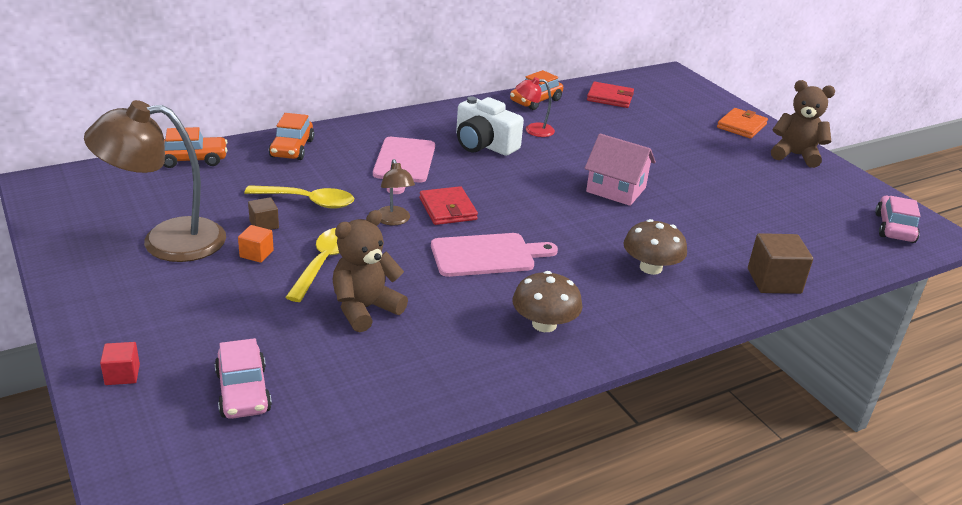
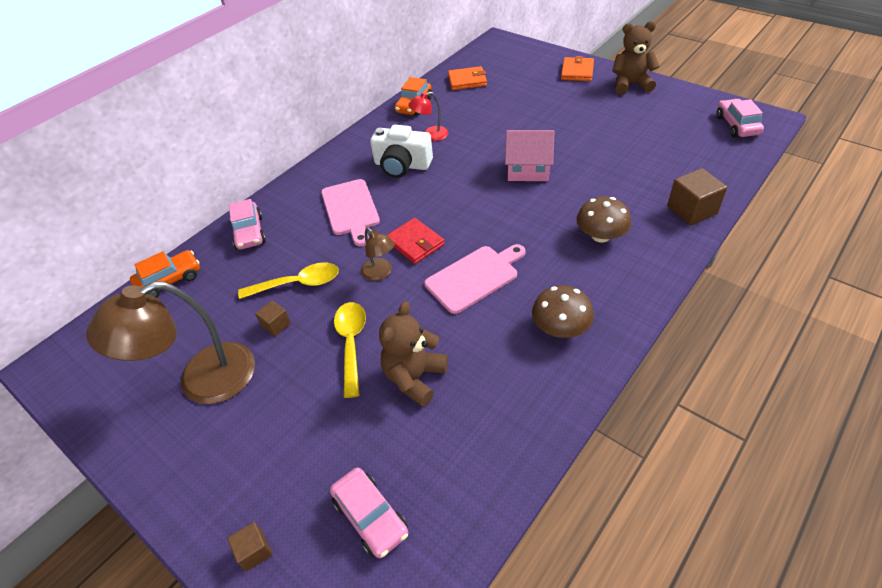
camera: 15 degrees left, 15 degrees up
red cube [100,342,140,385] -> brown cube [227,522,273,571]
orange cube [238,225,274,263] -> none
orange car [269,113,314,160] -> pink car [229,199,266,250]
red wallet [587,82,634,108] -> orange wallet [448,66,487,90]

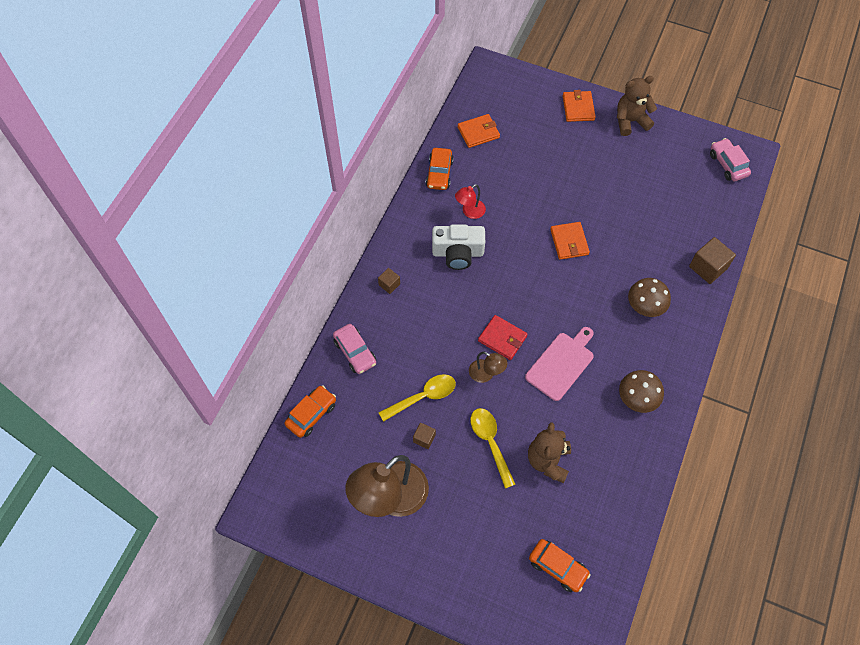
camera: 20 degrees left, 15 degrees up
brown cube [227,522,273,571] -> brown cube moved to [378,268,400,294]
pink cutting board [321,179,380,246] -> none
pink car [330,467,408,558] -> orange car [529,539,590,592]
pink house [505,130,555,181] -> orange wallet [550,222,590,260]

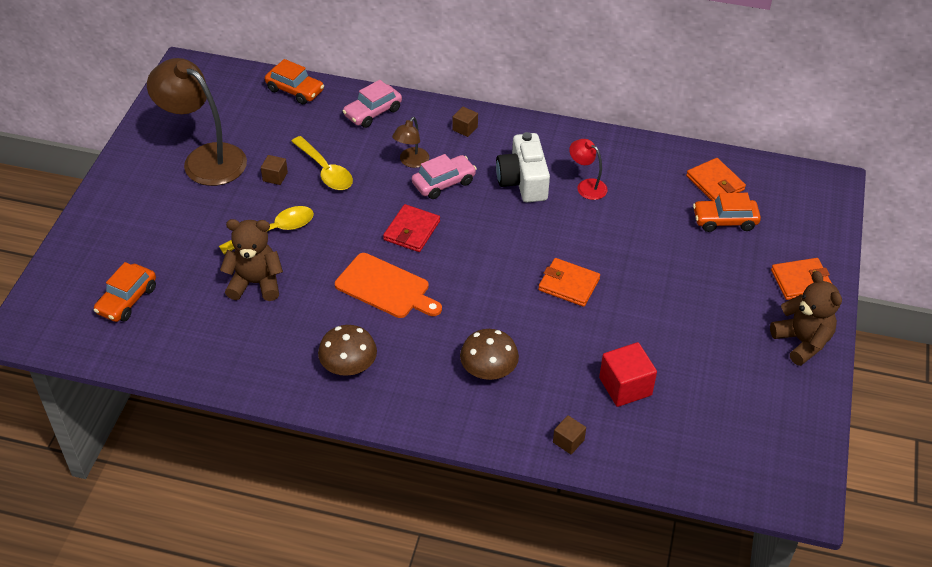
camera: 80 degrees right, 15 degrees down
orange car [426,148,454,190] -> orange car moved to [693,193,761,232]
brown lamp [469,351,507,383] -> brown lamp moved to [392,117,429,168]
pink cutting board [525,327,594,401] -> orange cutting board [335,253,442,318]
orange wallet [550,222,590,260] -> orange wallet turned 45 degrees clockwise [538,258,600,307]
brown cube [689,237,736,284] -> brown cube [553,415,586,454], size x0.56
pink car [710,138,751,181] -> pink car moved to [412,154,477,199]
none -> red cube [599,342,657,407]

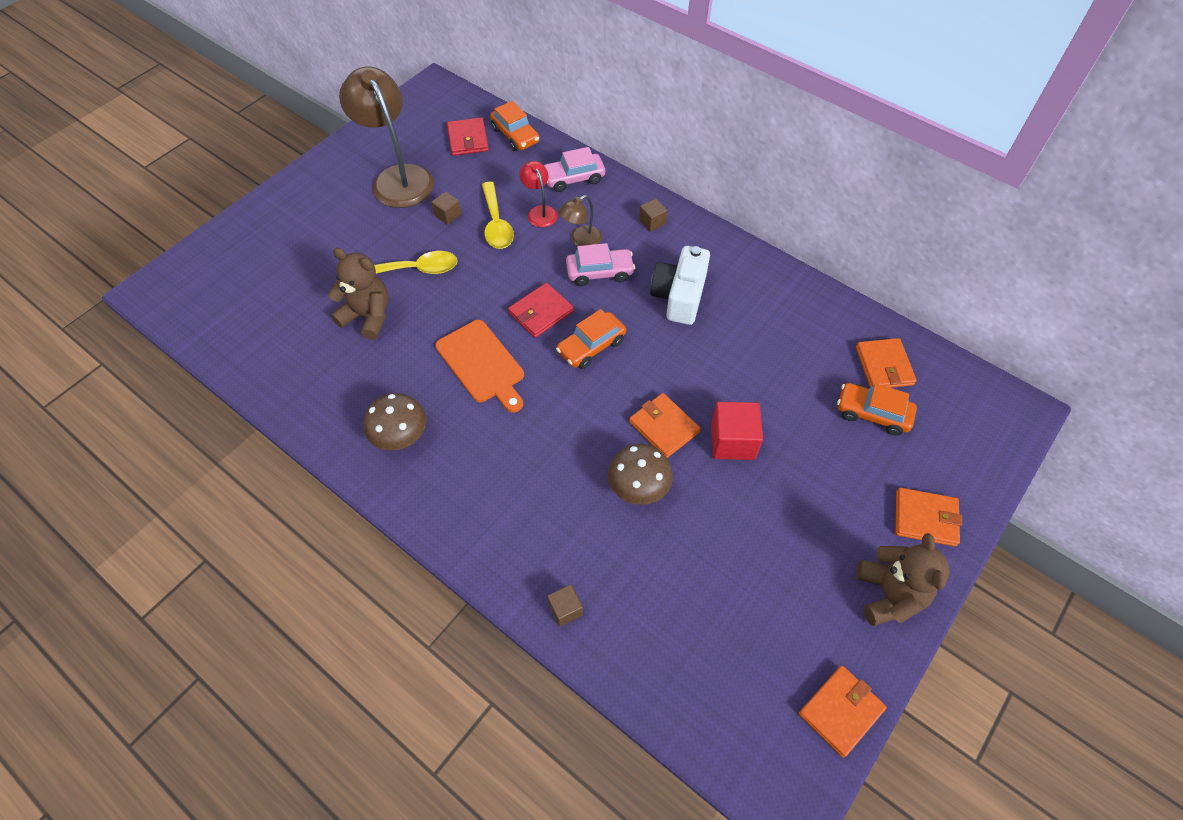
camera: 25 degrees right, 10 degrees up
orange car [94,262,156,322] -> orange car moved to [556,309,626,369]
brown mushroom [460,329,519,380] -> brown mushroom moved to [608,444,673,505]
red lamp [569,139,608,200] -> red lamp moved to [520,161,558,227]
red cube [599,342,657,407] -> red cube moved to [711,402,763,460]
none -> red wallet [447,117,489,156]
none -> orange wallet [799,666,887,757]

